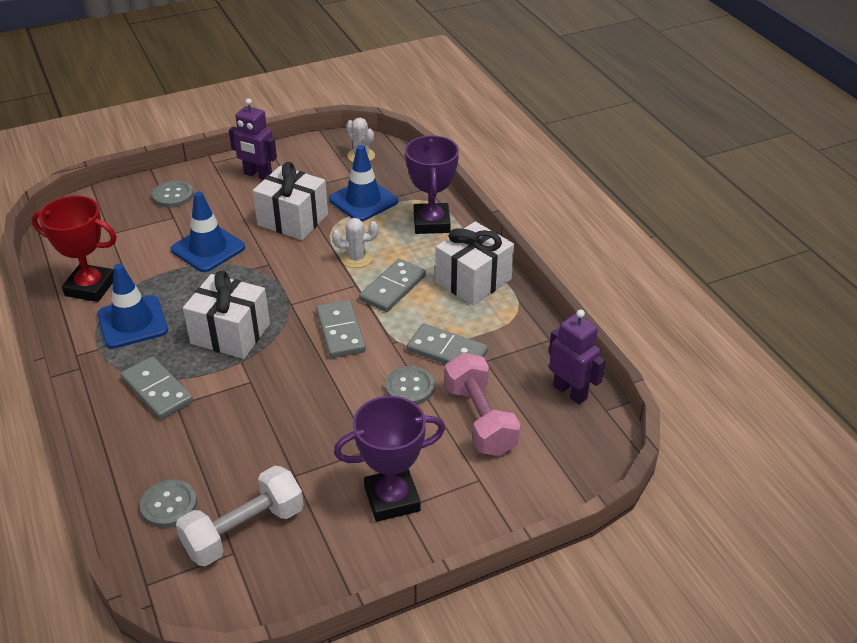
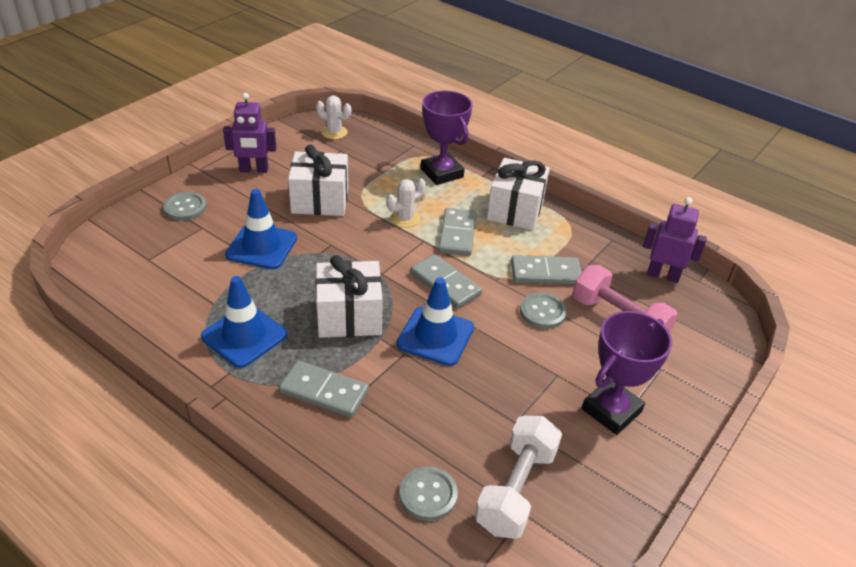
camera: 30 degrees left, 0 degrees up
red trophy [31,196,117,302] -> none
blue traffic cone [329,145,398,222] -> blue traffic cone moved to [396,277,474,366]

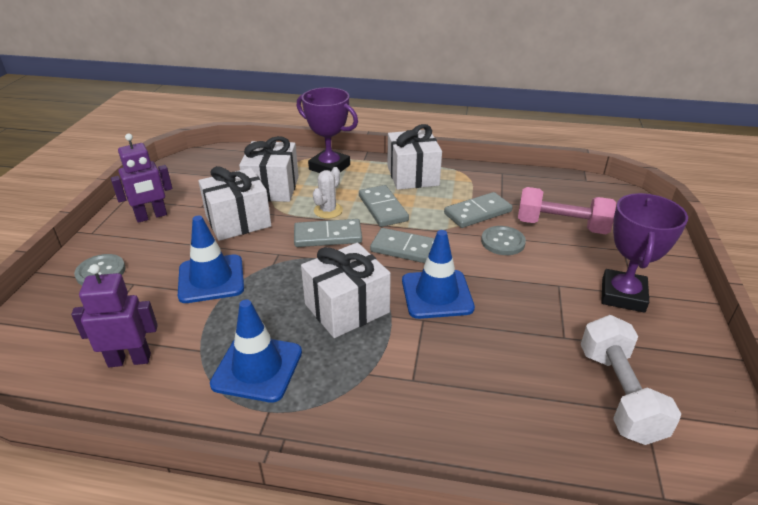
camera: 25 degrees left, 5 degrees down
grey domino [279,360,369,418] -> grey domino moved to [294,219,362,247]
white cactus [316,95,351,139] -> none
grey button [399,466,458,521] -> none
purple robot [643,197,707,283] -> purple robot moved to [71,264,158,367]
none -> white gift [239,136,299,202]

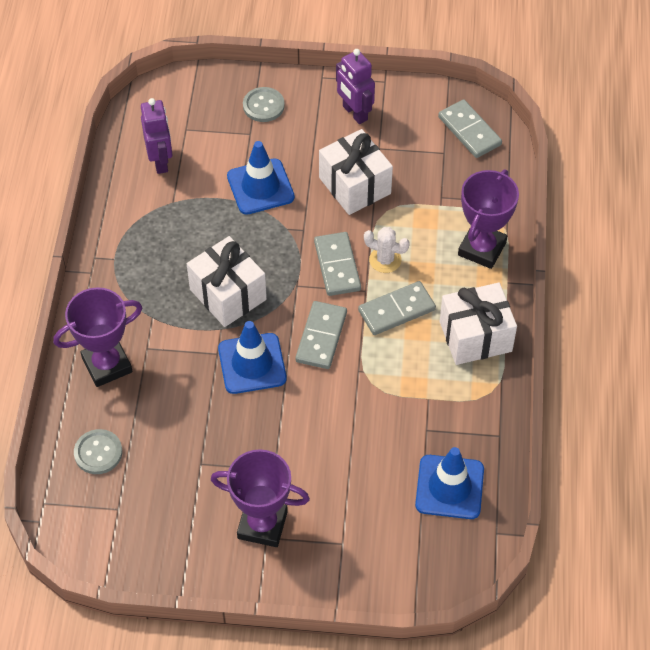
camera: 85 degrees right, 20 degrees up
blue traffic cone [210,300,302,403] -> blue traffic cone moved to [415,447,484,519]
white gift [239,136,299,202] -> none
grey domino [444,192,513,228] -> grey domino moved to [438,99,502,158]
grey button [481,226,526,255] -> grey button moved to [74,429,122,474]
pink dumbbell [518,187,616,234] -> none
white dumbbell [581,315,681,445] -> none
none -> purple trophy [53,287,143,387]

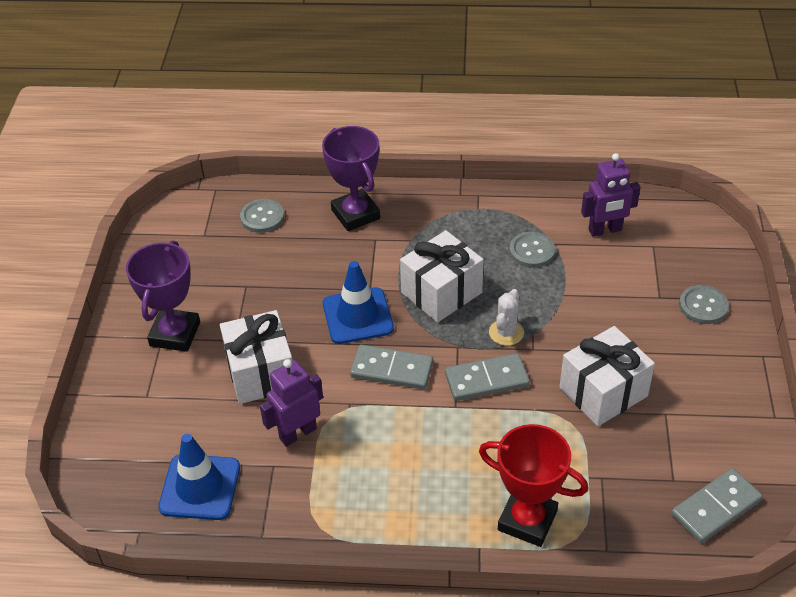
camera: 90 degrees right, 10 degrees down
blue traffic cone [227,141,295,215] -> none
purple robot [336,49,375,124] -> purple robot moved to [260,359,323,447]
grey domino [358,281,436,335] -> none
white cactus [364,227,410,273] -> white cactus moved to [489,289,524,346]
white gift [440,282,517,365] -> white gift moved to [220,310,292,404]
purple trophy [458,169,519,269] -> red trophy [479,424,588,547]
none -> grey button [510,232,555,268]

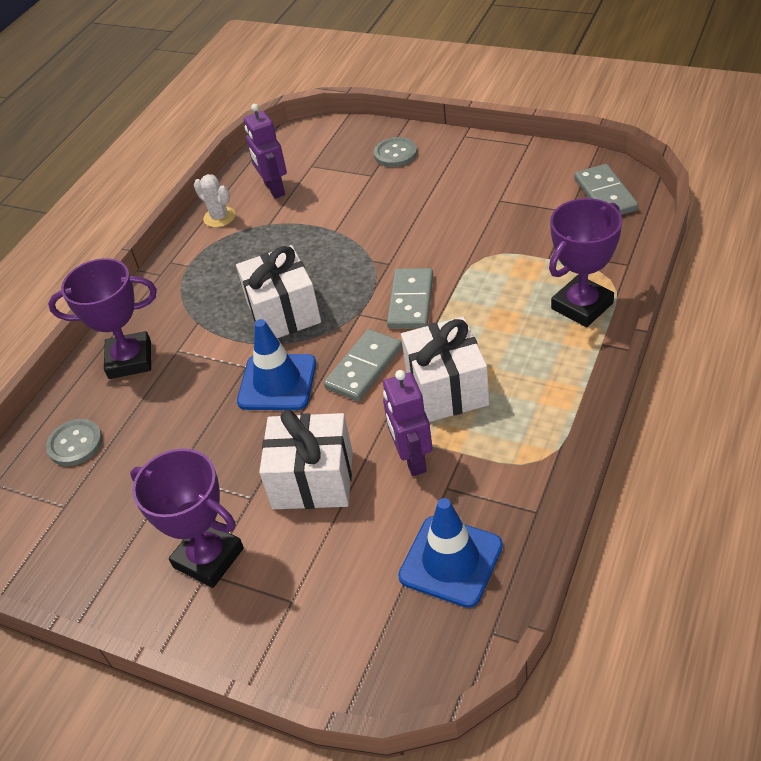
camera: 65 degrees left, 0 degrees up
red trophy [479,424,588,547] -> purple trophy [549,198,622,327]
white cactus [489,289,524,346] -> white cactus moved to [194,174,235,227]
grey button [510,232,555,268] -> none
white gift [559,326,655,426] -> white gift moved to [401,317,489,422]
purple robot [581,153,641,237] -> purple robot turned 150 degrees clockwise [244,104,287,199]

